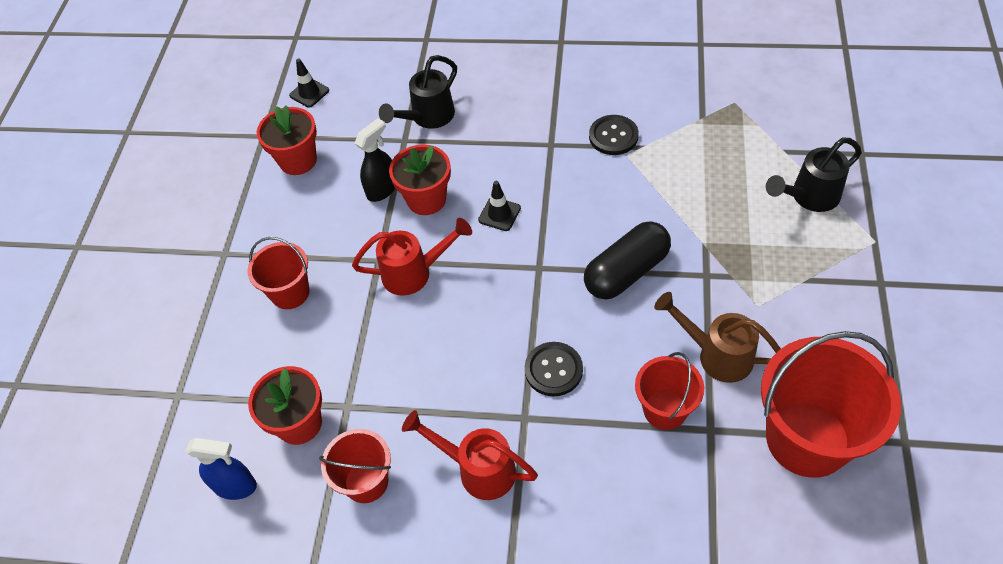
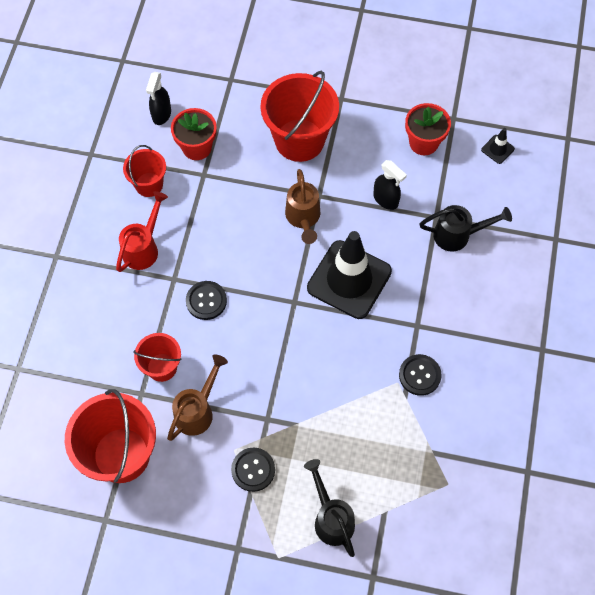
camera: 90 degrees right, 10 degrees up
blue spray bottle [186,438,257,500] -> black spray bottle [146,72,171,125]
red bucket [247,237,310,309] -> red bucket [260,71,339,162], size x1.82
red watering can [352,218,472,296] -> brown watering can [285,169,320,244]
black watering can [379,55,457,129] -> black watering can turned 135 degrees clockwise [419,205,512,252]
red flower pot [389,144,451,215] -> none
black traffic cone [478,181,521,231] -> black traffic cone [307,231,392,319], size x2.49
black capsule [584,221,671,299] -> none
none -> black button [231,447,275,492]

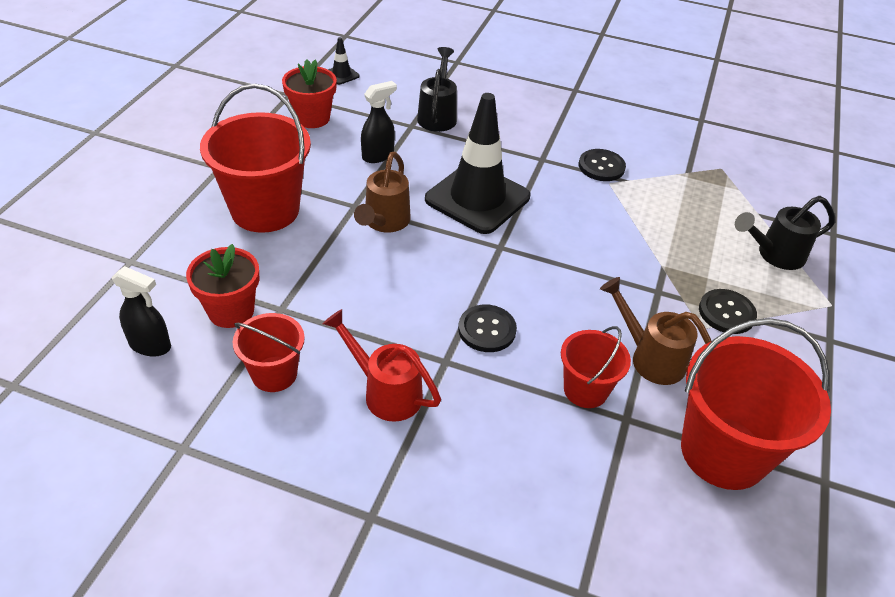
camera: 85 degrees left, 20 degrees down
brown watering can [285,169,320,244] -> brown watering can turned 105 degrees clockwise [354,152,411,232]

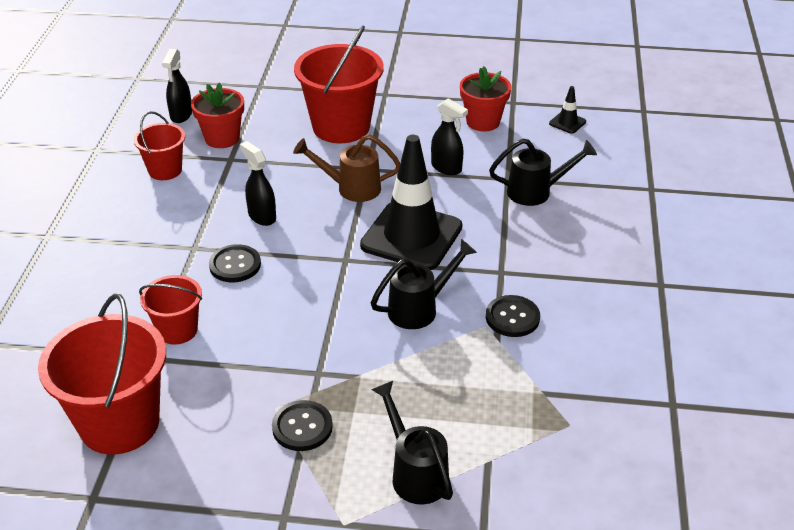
camera: 80 degrees right, 5 degrees down
red watering can [322,309,441,422] -> none
brown watering can [600,277,711,385] -> none
none -> black spray bottle [240,141,276,226]
none -> black watering can [371,239,477,329]

